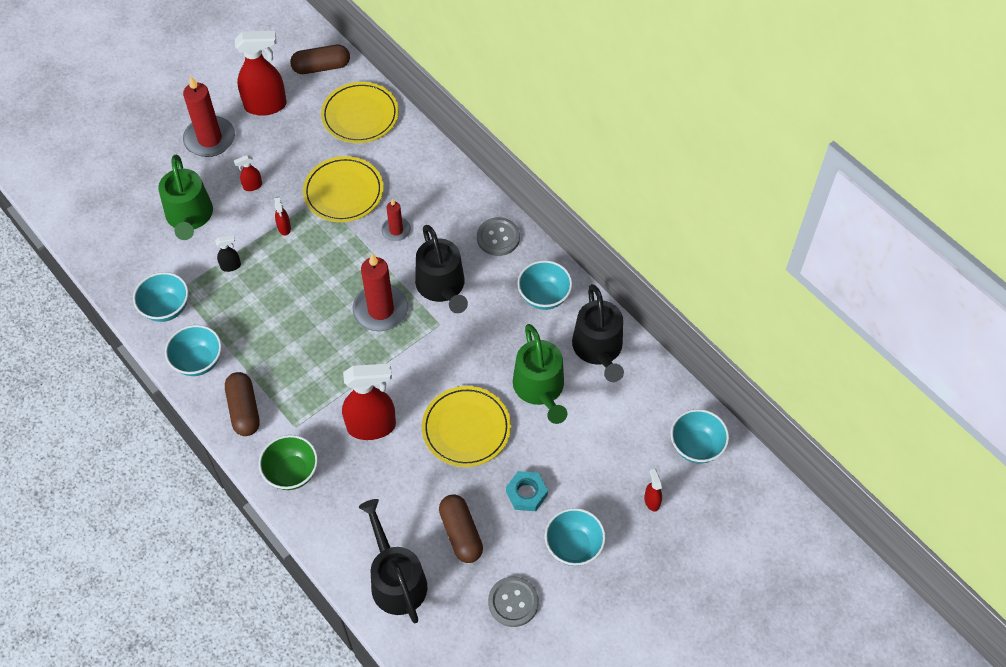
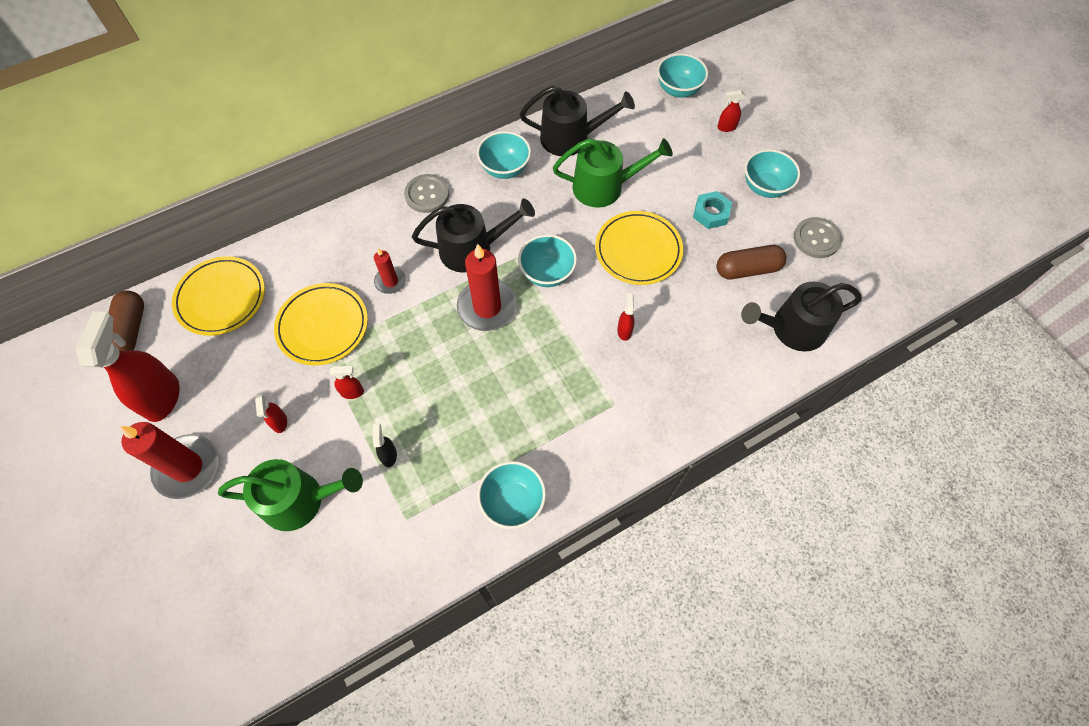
camera: 80 degrees left, 5 degrees up
turquoise bowl [133,272,189,322] -> turquoise bowl moved to [518,234,577,287]
brown capsule [225,372,260,436] -> none
green bowl [259,435,318,490] -> none
red spray bottle [342,364,396,440] -> red spray bottle [617,293,635,341], size x0.45

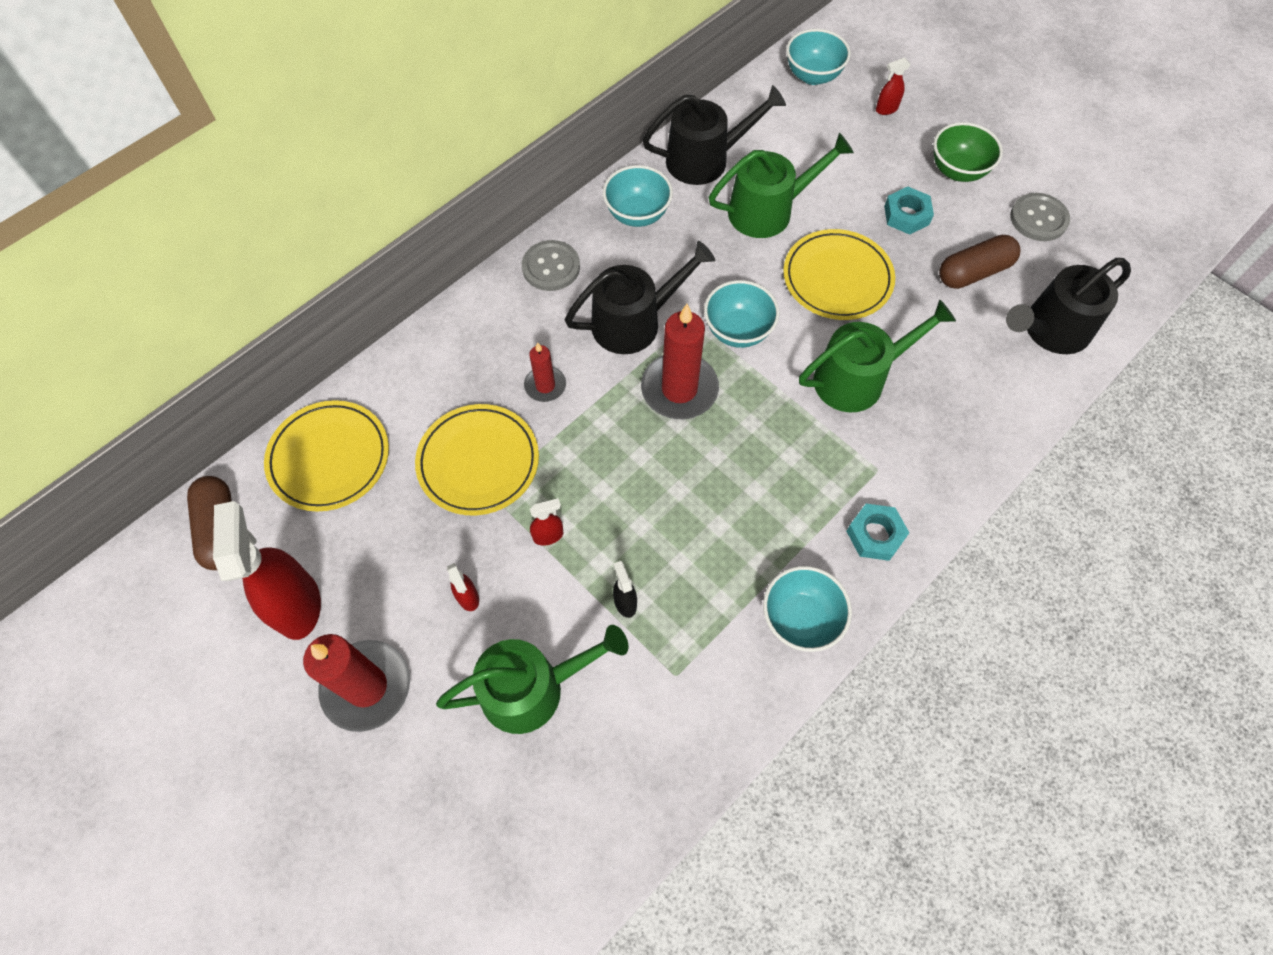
camera: 15 degrees left, 0 degrees up
red spray bottle [617,293,635,341] -> green watering can [799,300,956,412]
turquoise bowl [745,149,800,198] -> green bowl [934,122,1003,182]
none -> turquoise nut [846,504,909,561]

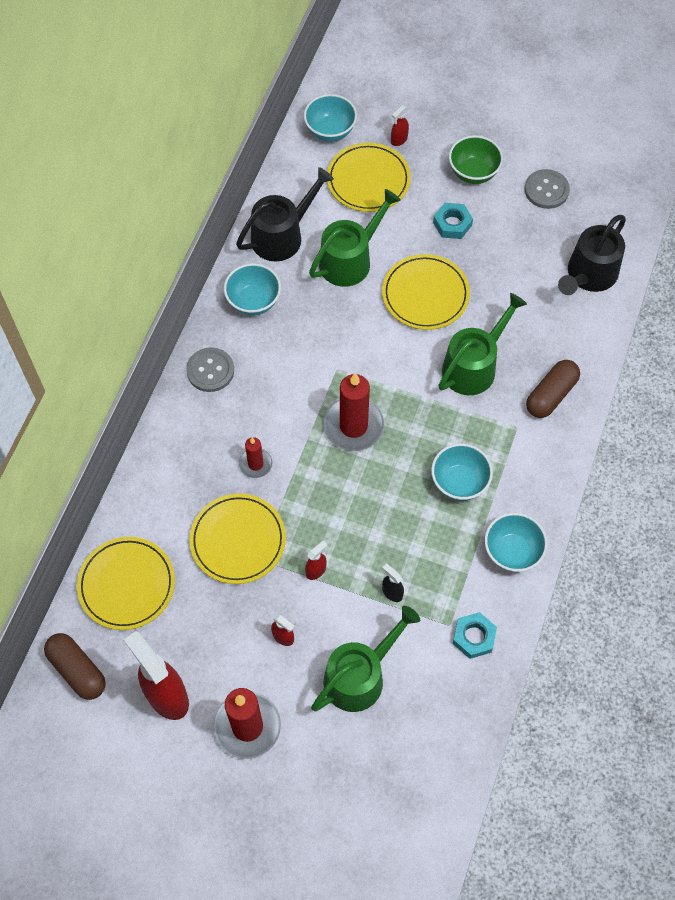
camera: 25 degrees left, 0 degrees up
black watering can [565,241,715,354] -> none
turquoise bowl [704,280,780,348] -> turquoise bowl moved to [431,443,493,501]
turquoise nut [846,504,909,561] -> turquoise nut moved to [453,612,497,659]
brown capsule [939,235,1021,289] -> brown capsule moved to [526,360,580,418]
none -> yellow plate [327,143,411,212]

